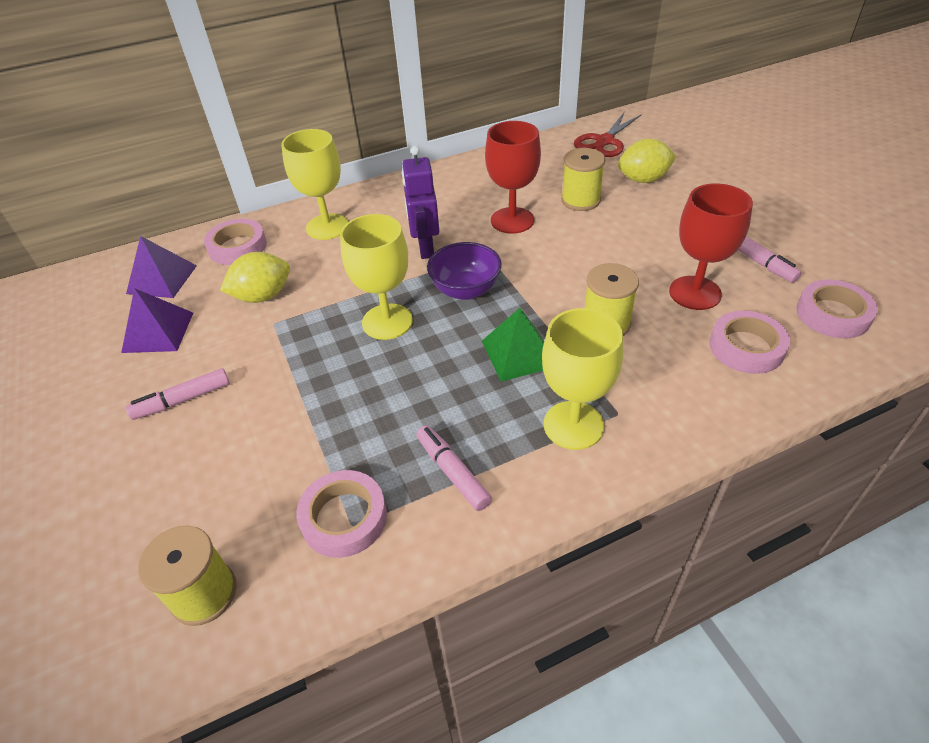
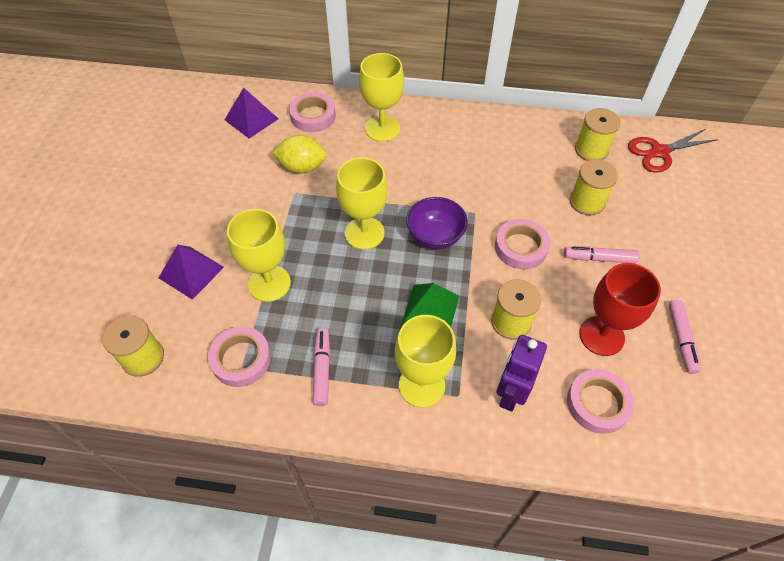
camera: 30 degrees right, 10 degrees up
purple pyramid [121,288,193,353] -> purple pyramid moved to [159,245,224,300]
pink marker [126,368,230,420] -> pink marker moved to [564,246,639,264]
purple robot [402,146,440,259] -> purple robot moved to [496,335,547,412]
red goblet [485,121,541,234] -> none
yellow lemon [618,139,677,183] -> none
pink tape [796,279,878,338] -> pink tape moved to [495,219,550,269]
none -> yellow goblet [227,209,291,302]
none -> yellow spool [575,108,621,161]

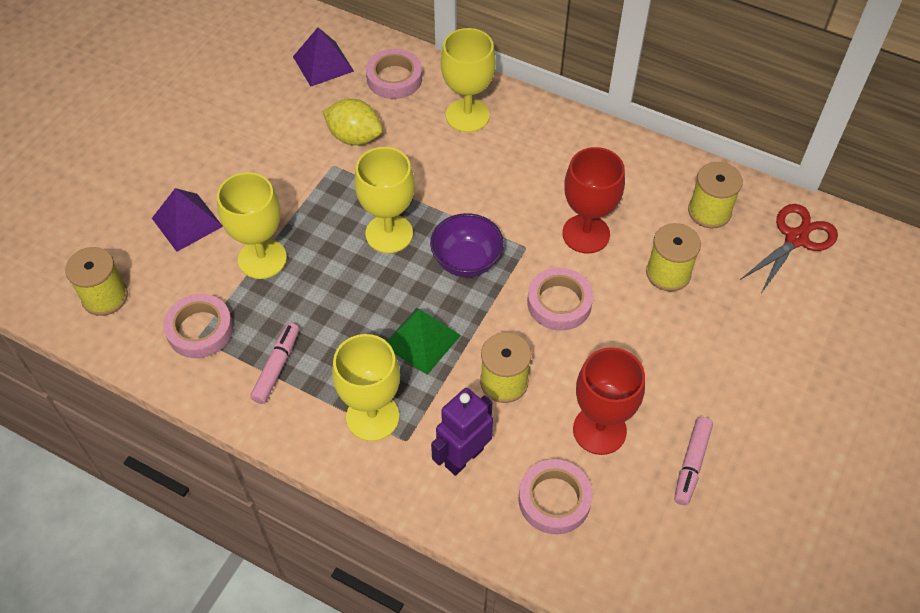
camera: 20 degrees right, 0 degrees up
pink marker [564,246,639,264] -> none
red scissors [628,129,718,173] -> red scissors turned 135 degrees clockwise [740,204,838,295]
none -> red goblet [562,147,625,254]

